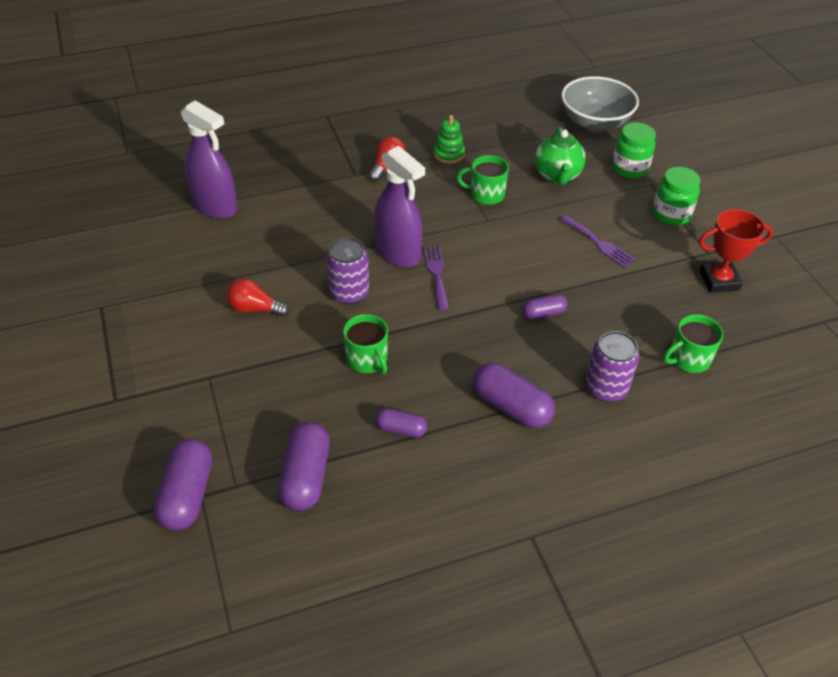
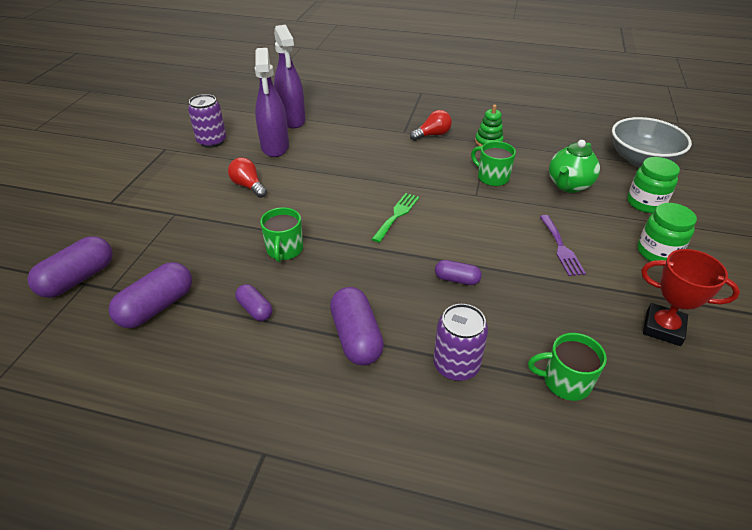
camera: 35 degrees right, 5 degrees down
purple can [326,237,369,304] -> purple can moved to [188,94,226,148]
purple spray bottle [374,146,425,268] -> purple spray bottle moved to [255,48,289,157]
purple fork [423,245,449,311] -> green fork [372,193,419,243]

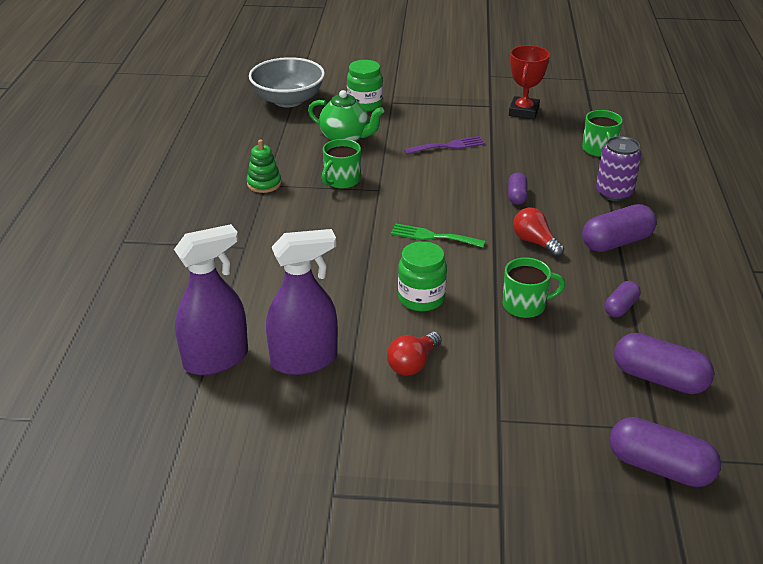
camera: 100 degrees left, 5 degrees down
purple can [188,94,226,148] -> none
red light bulb [410,110,452,141] -> red light bulb moved to [513,207,564,257]
green jar [637,203,697,262] -> green jar moved to [398,241,447,311]

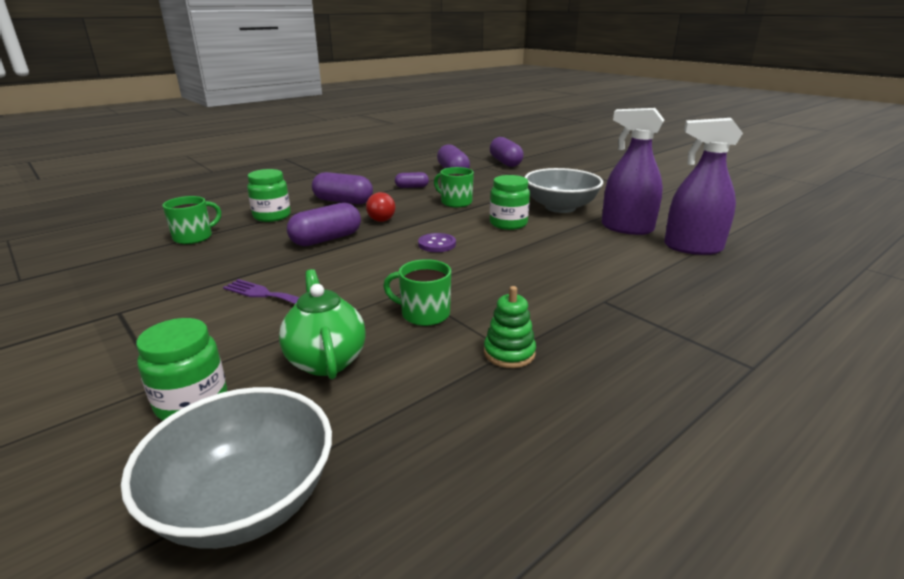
camera: 135 degrees left, 10 degrees down
green mug [322,139,361,189] -> green mug turned 150 degrees counterclockwise [383,259,451,326]
red light bulb [387,331,442,376] -> grey bowl [525,168,603,213]
green fork [391,224,486,248] -> purple button [418,233,456,252]
purple capsule [508,172,528,205] -> purple capsule [287,203,361,246], size x1.75
red trophy [509,45,550,119] -> none
purple can [596,136,642,201] -> green jar [247,169,291,222]

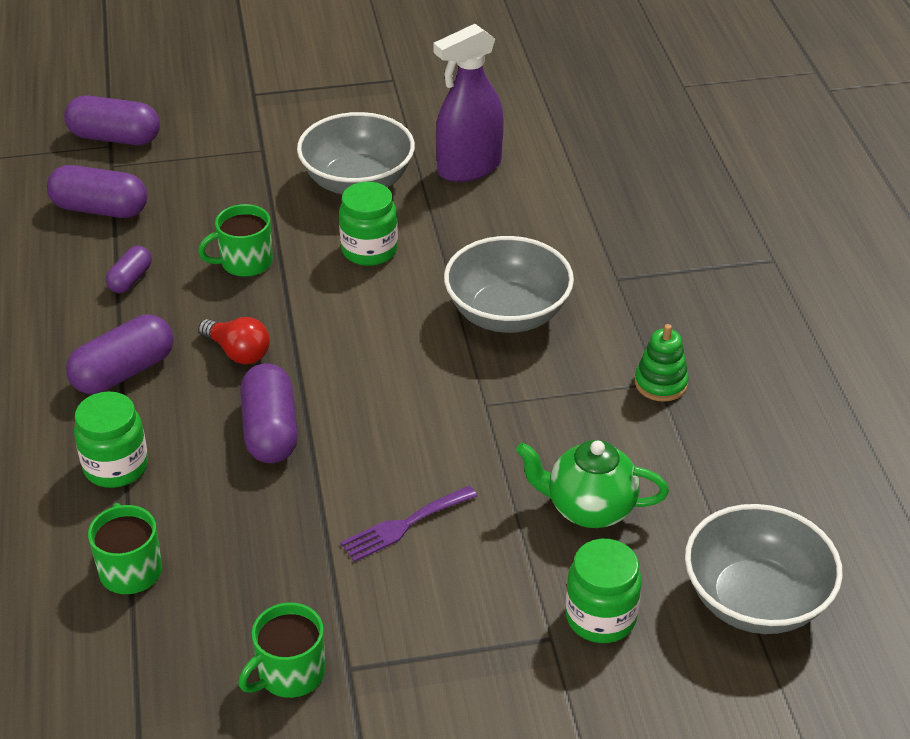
camera: 60 degrees left, 15 degrees up
green mug [383,259,451,326] -> green mug moved to [238,602,325,698]
purple button [418,233,456,252] -> none
purple spray bottle [664,118,743,255] -> none
none -> grey bowl [444,236,574,333]

